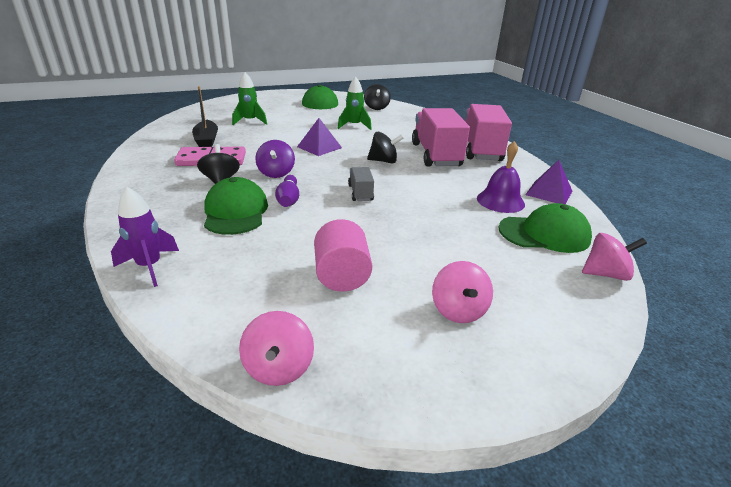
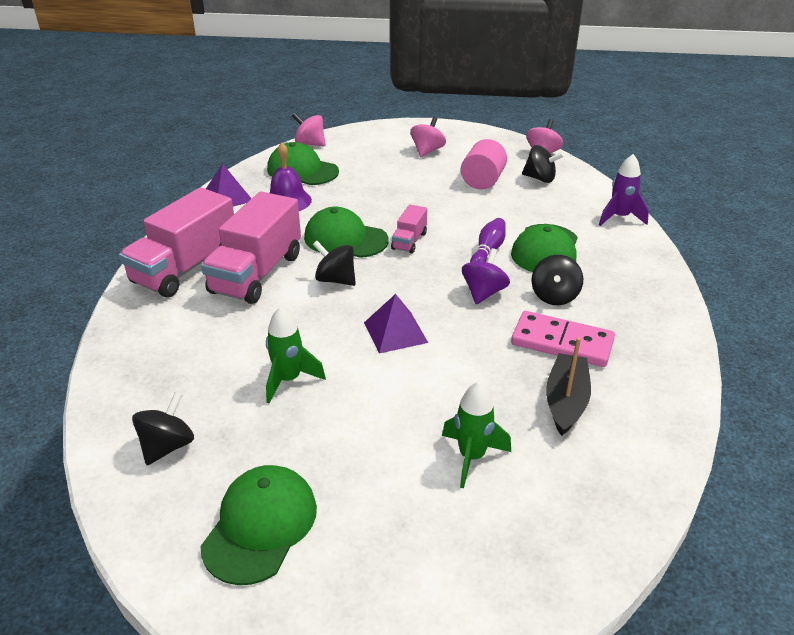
camera: 150 degrees left, 5 degrees up
grey truck [348,167,374,201] -> pink truck [391,204,427,253]
none -> green cap [304,207,389,258]
none -> black spinning top [522,145,564,183]

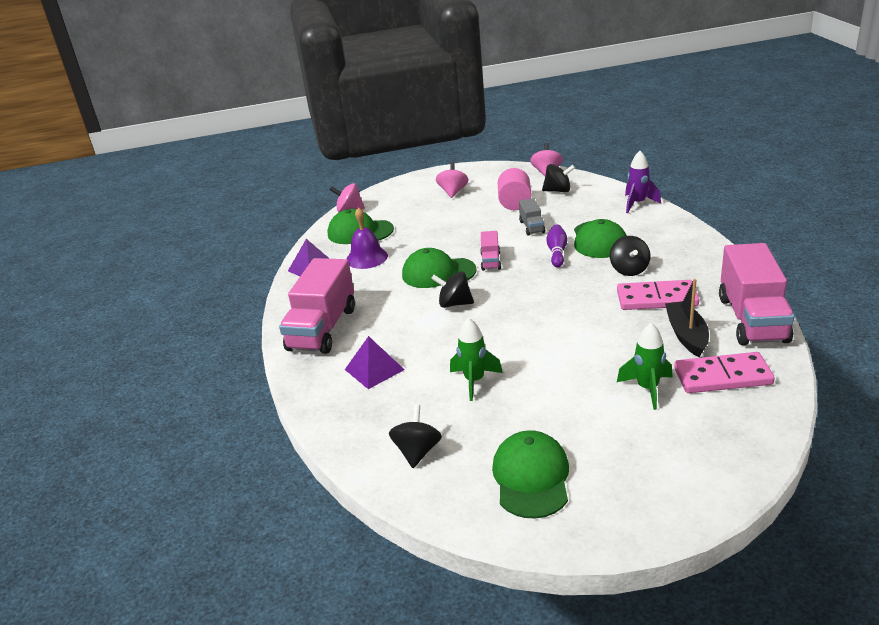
camera: 15 degrees left, 5 degrees down
pink truck [201,191,301,304] -> pink truck moved to [719,243,795,345]
purple pyramid [364,294,428,353] -> purple pyramid moved to [345,336,405,389]
purple spinning top [462,248,510,304] -> none
none -> grey truck [519,198,545,236]
none -> pink domino [674,352,775,393]

